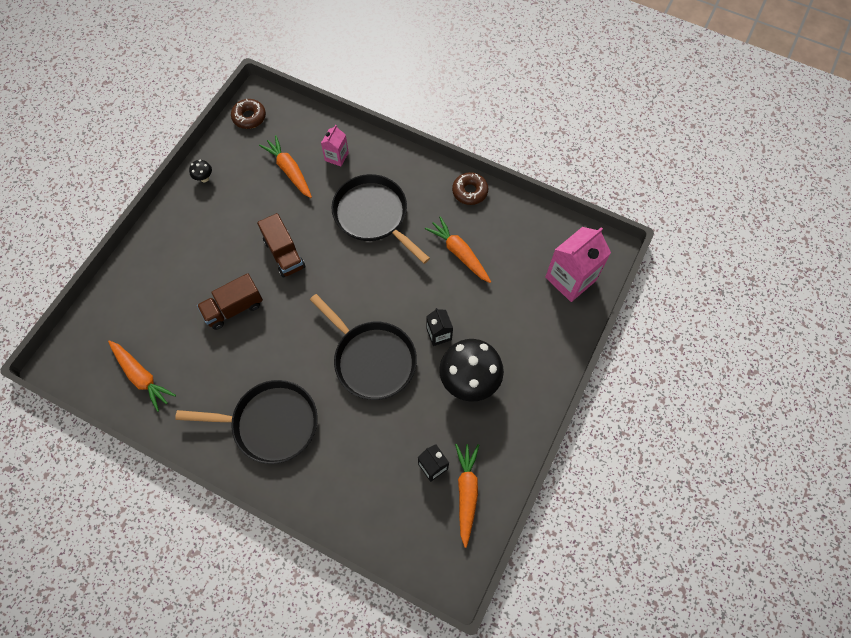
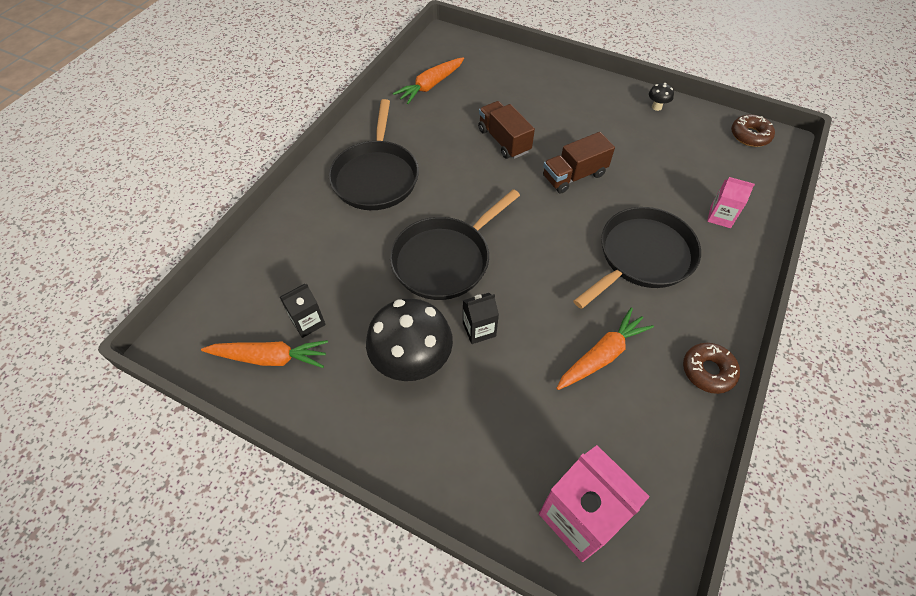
camera: 90 degrees right, 10 degrees down
orange carrot [259,135,312,198] -> none

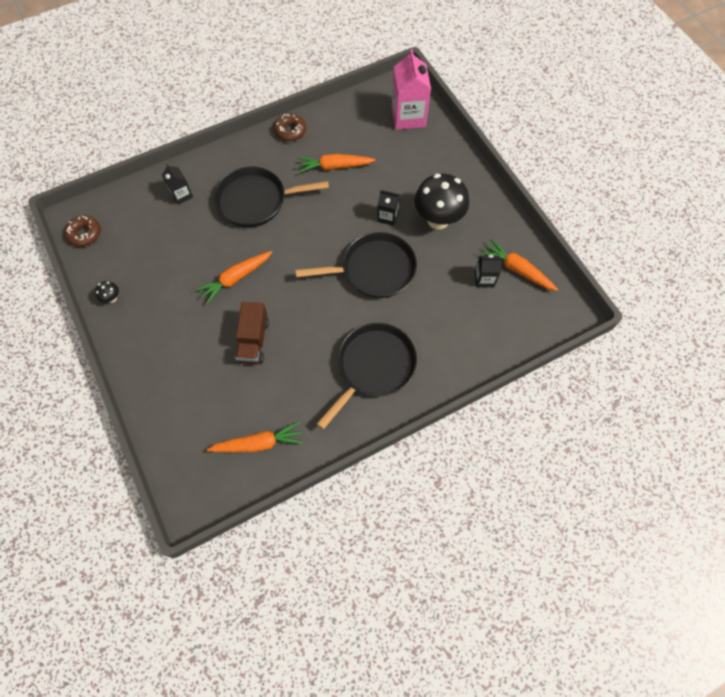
camera: 145 degrees left, 10 degrees up
brown truck [543,132,615,193] -> orange carrot [196,251,272,304]
pink carton [707,177,755,228] -> black carton [162,164,193,205]

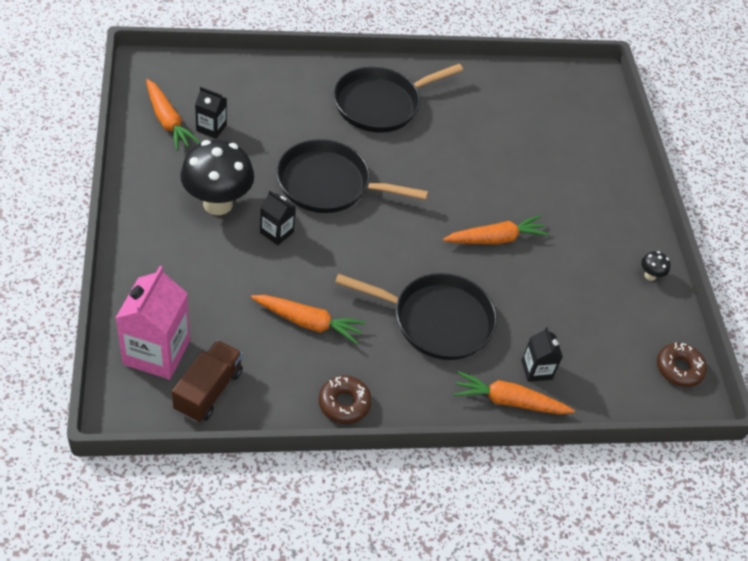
camera: 165 degrees left, 15 degrees down
orange carrot [207,422,303,452] -> orange carrot moved to [453,371,575,414]
brown truck [235,302,269,365] -> brown truck moved to [172,340,243,422]

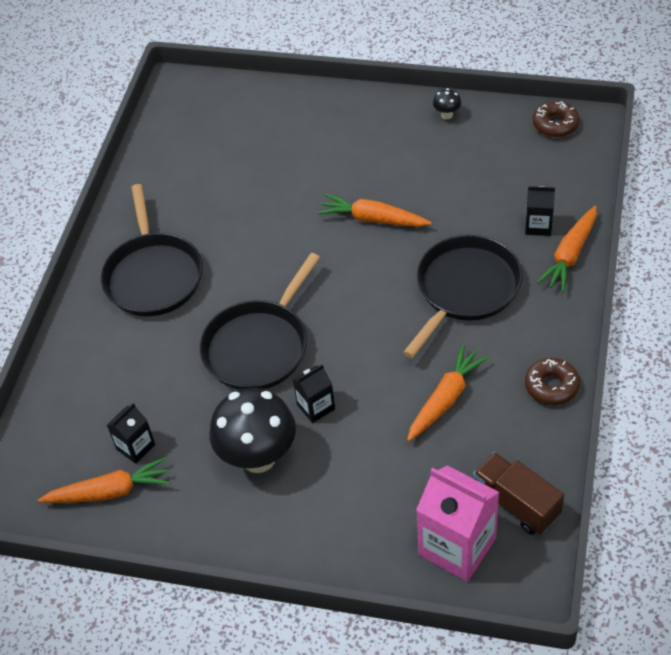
camera: 60 degrees left, 0 degrees up
orange carrot [443,215,549,244] -> orange carrot turned 75 degrees counterclockwise [318,194,432,227]

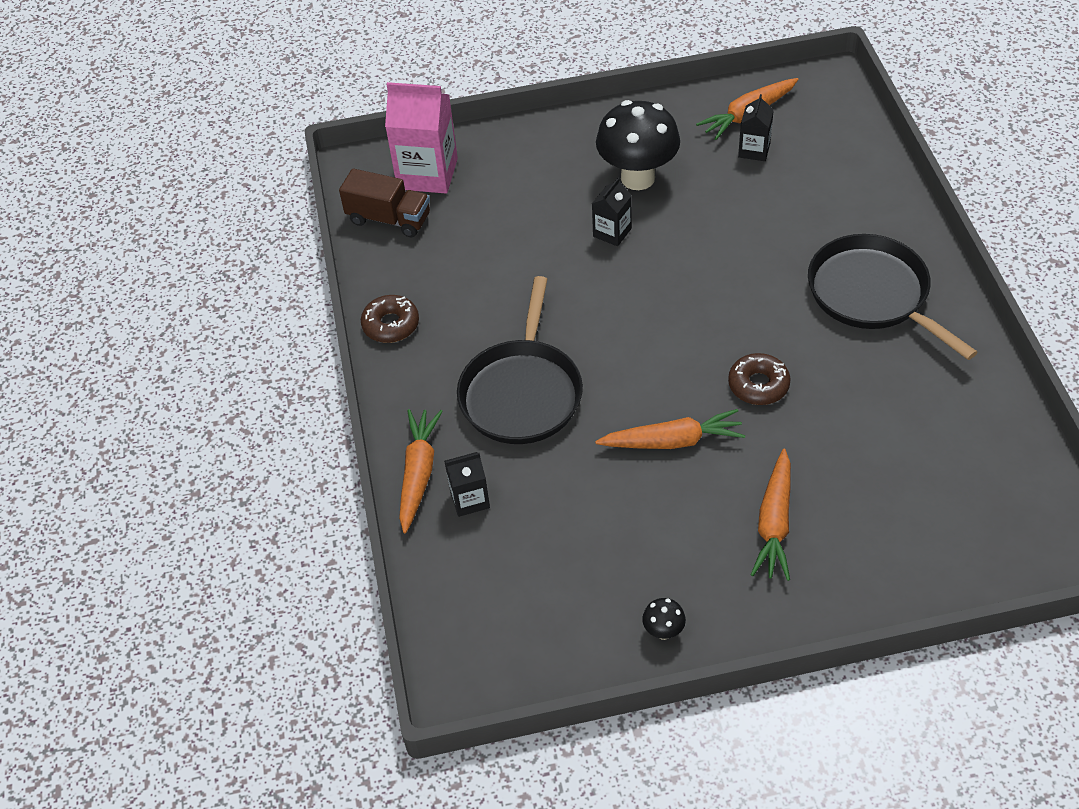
camera: 155 degrees right, 0 degrees up
black pan [200,253,320,390] -> none
orange carrot [407,344,489,441] -> orange carrot moved to [751,449,791,581]
brown donut [533,101,580,137] -> brown donut moved to [728,353,791,405]

